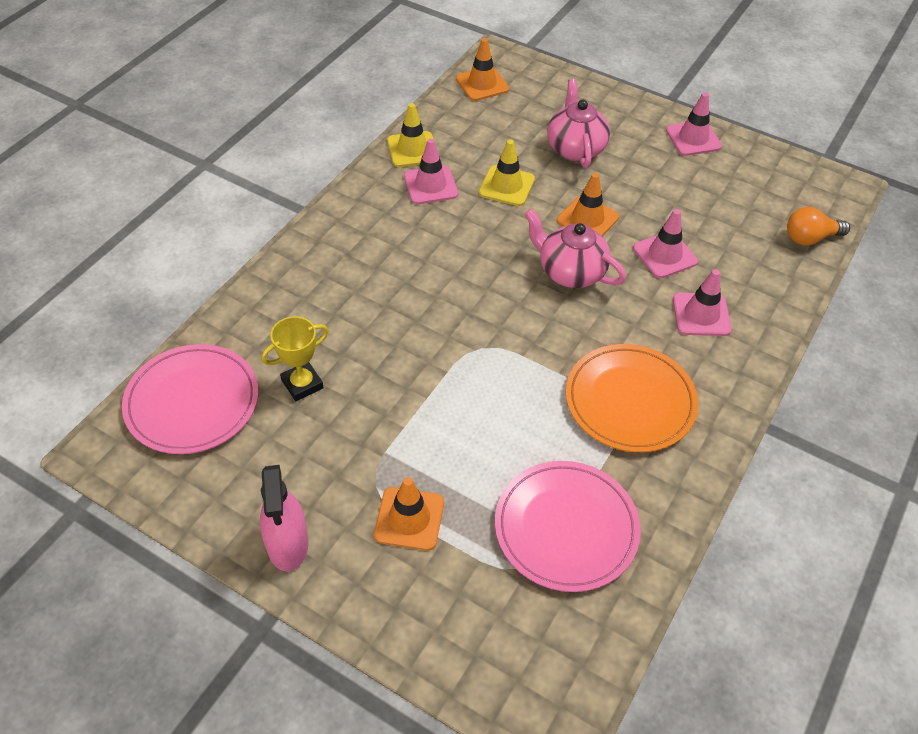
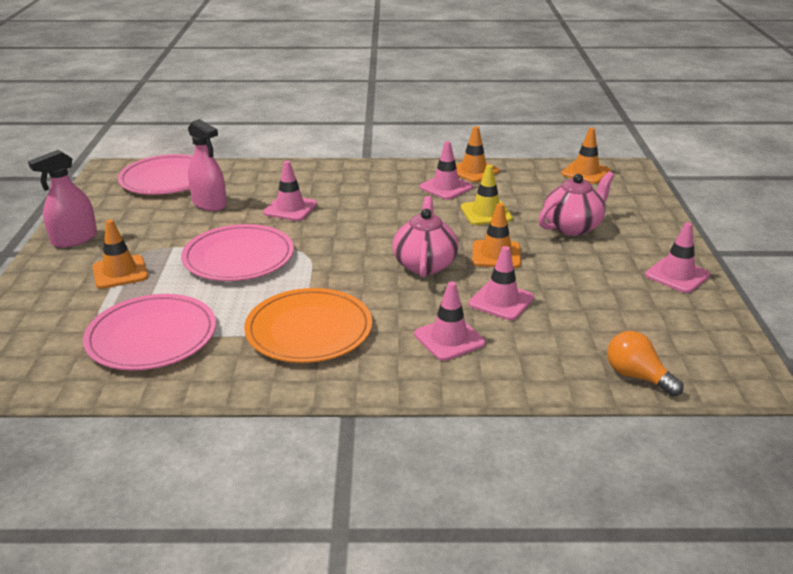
camera: 60 degrees right, 20 degrees down
yellow trophy [261,316,329,401] -> pink spray bottle [188,119,227,211]
yellow traffic cone [387,103,434,167] -> orange traffic cone [456,126,500,182]
none -> pink plate [181,224,294,281]
none -> pink traffic cone [263,161,317,221]

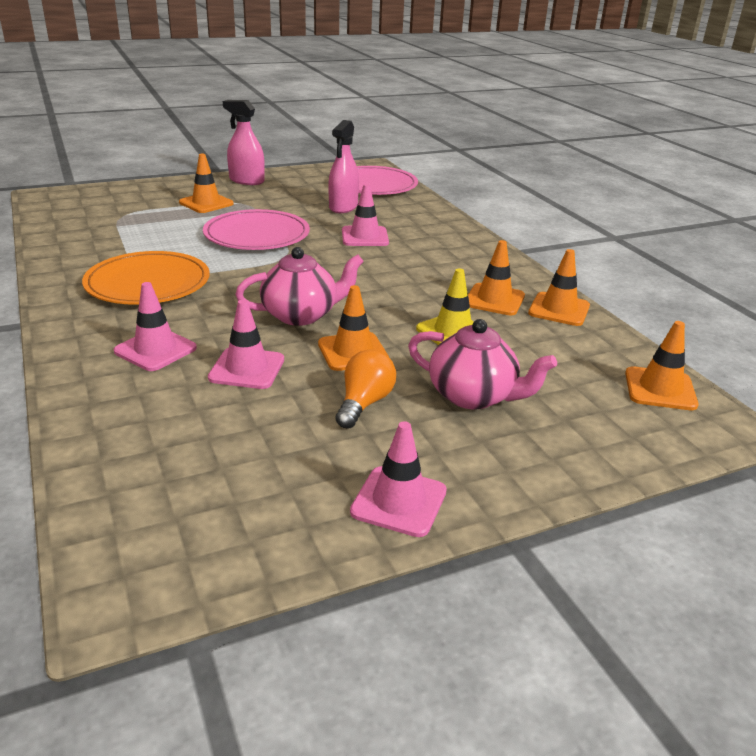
camera: 65 degrees right, 0 degrees up
pink plate [83,294,216,370] -> none
pink traffic cone [419,141,473,200] -> orange traffic cone [468,240,525,316]
orange light bulb [607,331,684,397] -> orange light bulb moved to [335,350,396,429]

